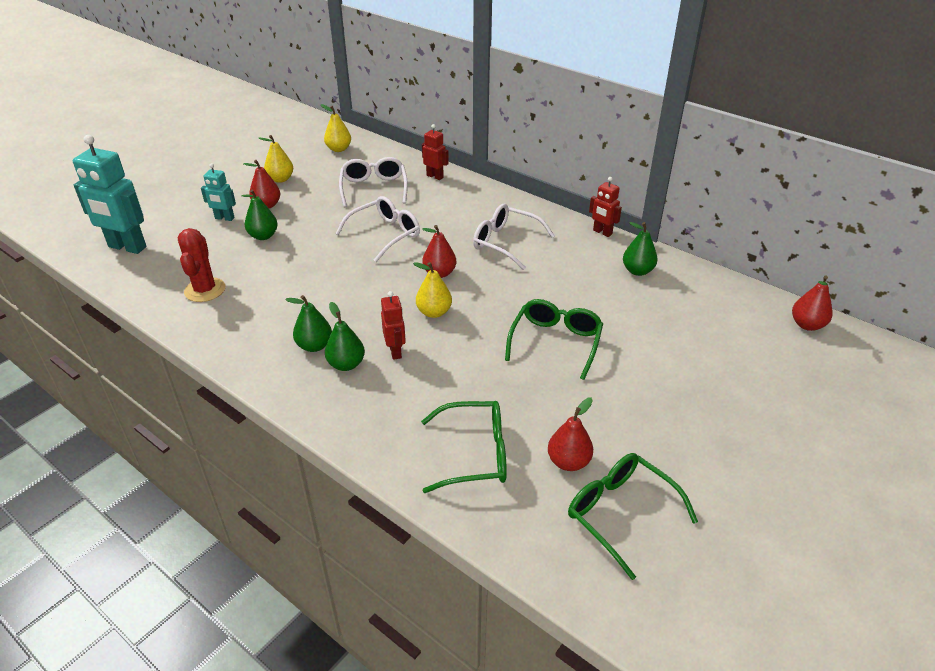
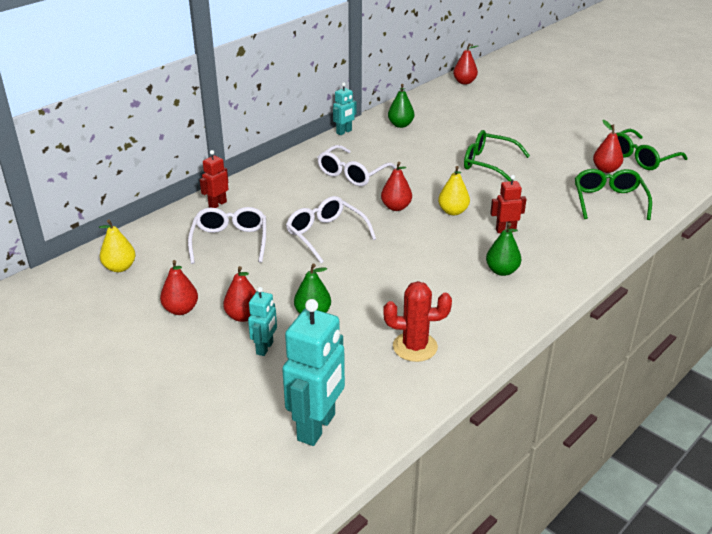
camera: 85 degrees left, 5 degrees down
yellow pear [258,135,293,183] -> red pear [160,260,198,315]
green pear [325,302,365,371] -> none
white glasses [339,157,408,207] -> white glasses turned 90 degrees clockwise [188,207,266,264]
red robot [589,177,622,237] -> turquoise robot [333,82,356,135]

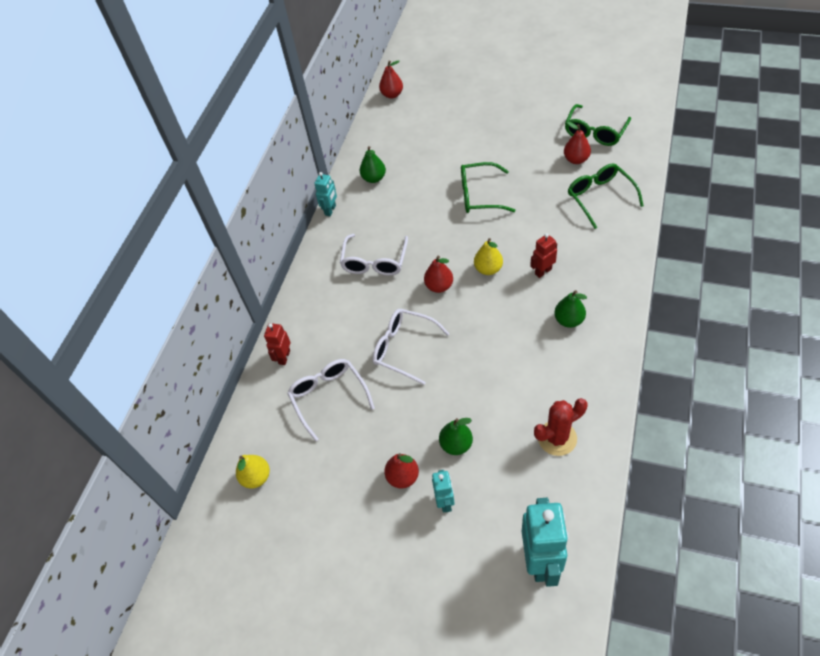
camera: 20 degrees left, 20 degrees up
red pear [160,260,198,315] -> none

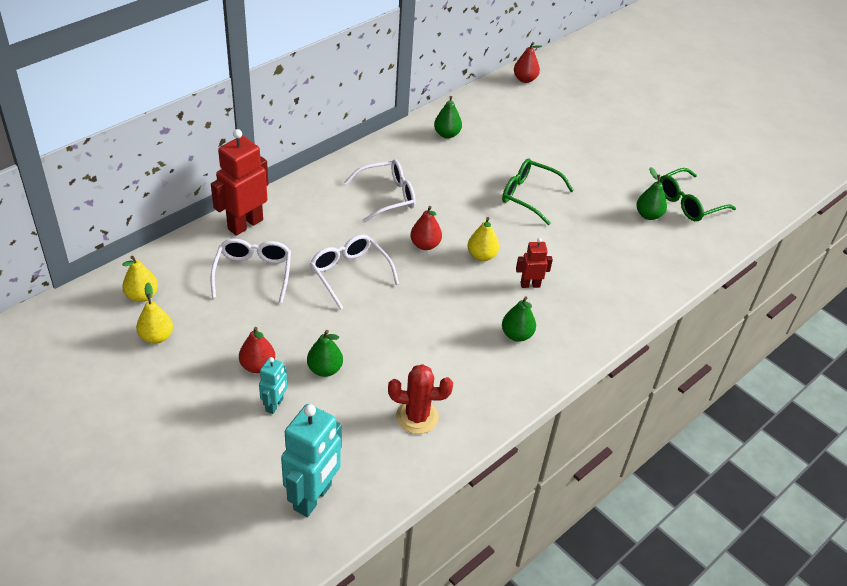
camera: 20 degrees right, 10 degrees down
red robot [264,323,291,365] -> red robot [211,129,269,236], size x1.89
turquoise robot [314,172,337,216] -> none
white glasses [340,234,408,276] -> white glasses turned 150 degrees counterclockwise [344,159,415,223]
red pear [564,121,591,164] -> green pear [636,167,667,220]
green glasses [568,163,644,229] -> none
none -> yellow pear [136,283,173,344]

